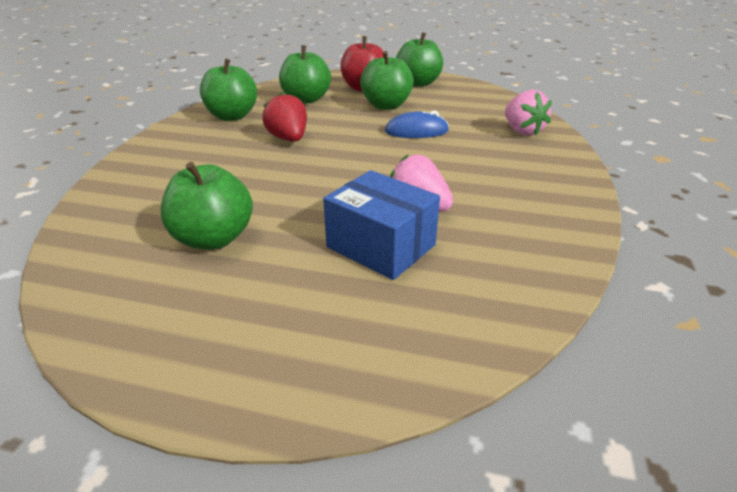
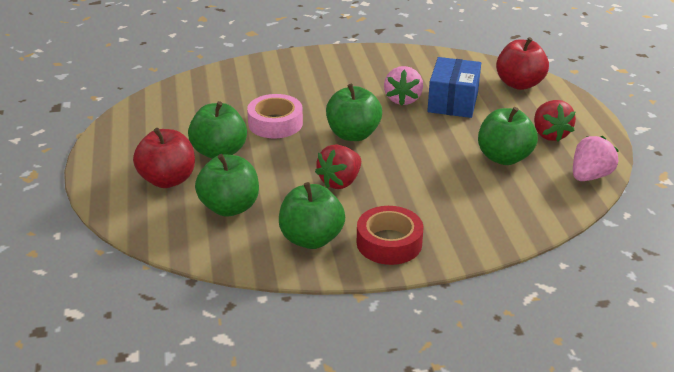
camera: 115 degrees left, 0 degrees up
blue mouse [385,111,449,138] -> pink tape [247,94,303,138]
green apple [396,32,443,87] -> green apple moved to [326,83,382,141]
pink strawberry [505,90,552,136] -> pink strawberry moved to [573,136,619,181]
none -> red tape [357,206,423,265]
none -> red apple [496,37,549,90]
none -> red strawberry [534,100,576,141]

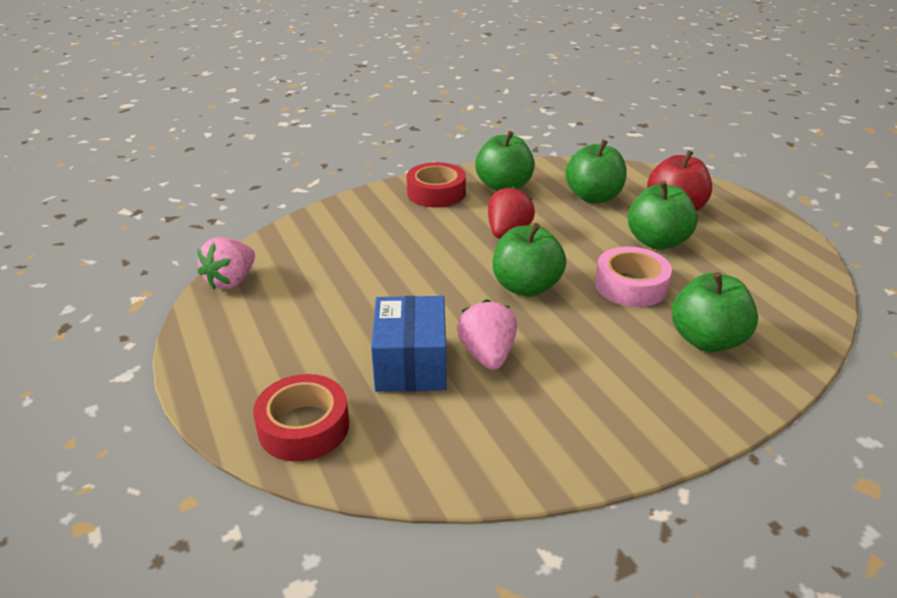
camera: 165 degrees right, 0 degrees up
green apple [478,107,538,165] -> green apple moved to [672,272,758,352]
red apple [496,37,549,90] -> red tape [253,374,349,462]
red strawberry [534,100,576,141] -> none

